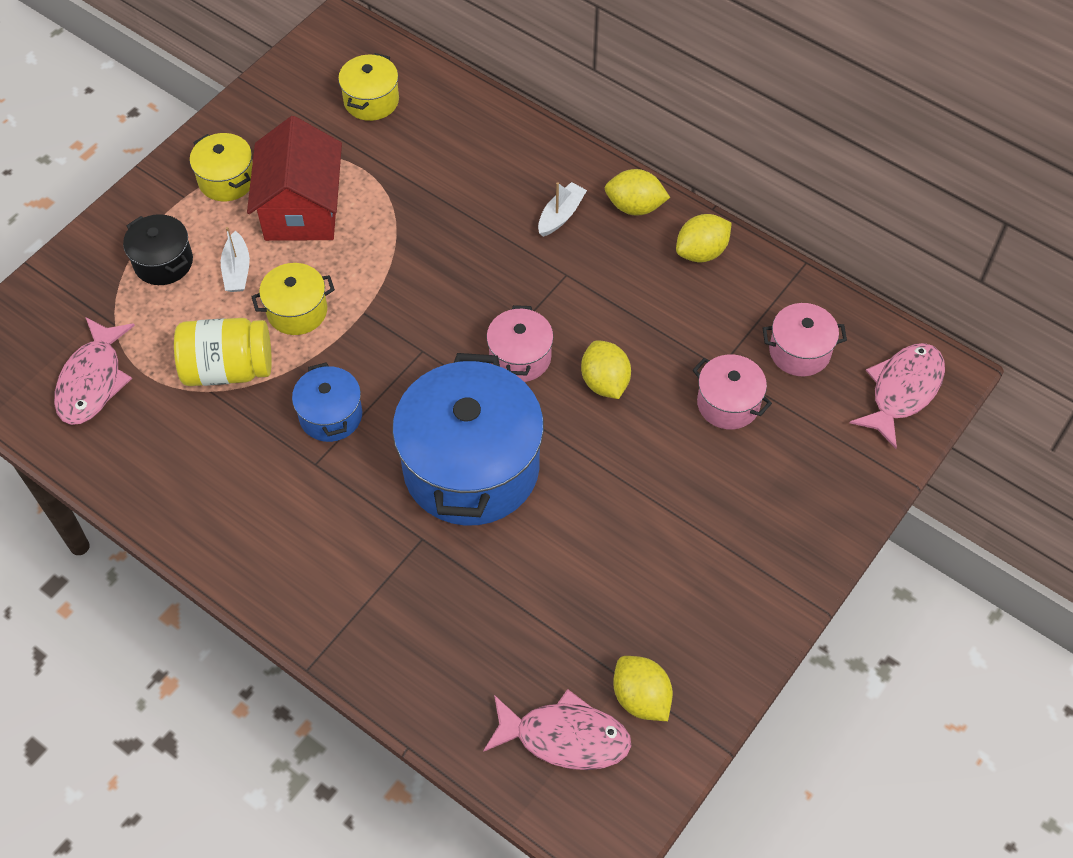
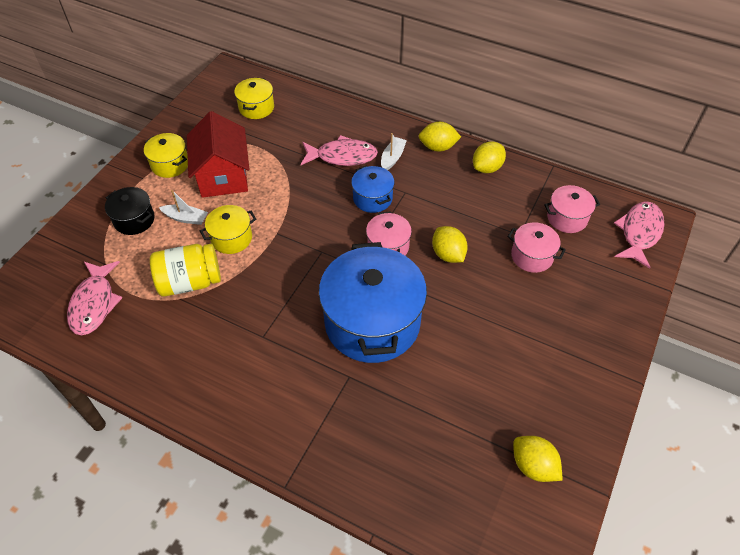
camera: 10 degrees left, 5 degrees down
white boat [221,227,250,292] -> white boat turned 60 degrees counterclockwise [159,190,208,225]
blue pot [292,362,362,442] -> blue pot moved to [351,166,394,213]
pink fish [483,689,631,770] -> pink fish moved to [301,135,378,166]

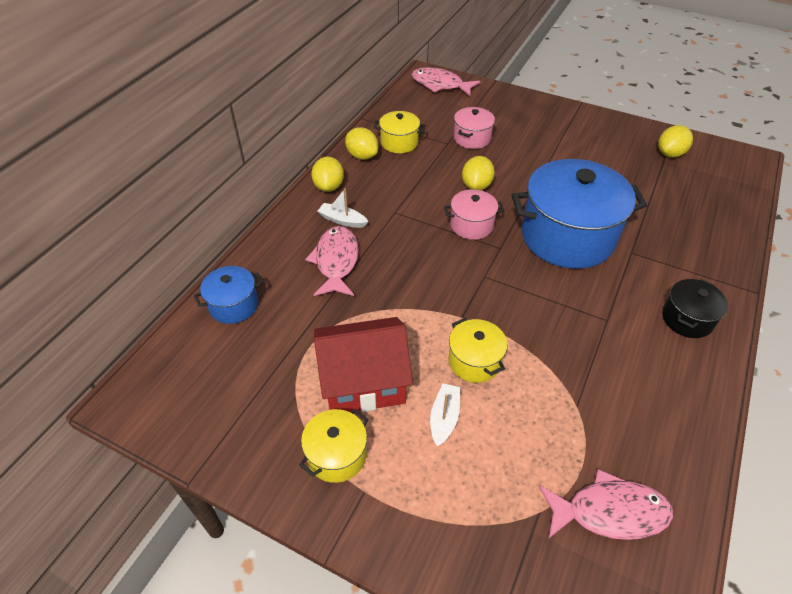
camera: 90 degrees left, 5 degrees down
black pot [105,187,155,235] -> black pot moved to [662,279,728,338]
yellow jar [150,244,221,297] -> none
yellow pot [234,78,274,119] -> yellow pot moved to [374,111,425,153]
blue pot [351,166,394,213] -> blue pot moved to [194,266,263,324]
yellow lemon [432,226,468,263] -> yellow lemon turned 45 degrees counterclockwise [462,156,495,190]
pink pot [544,185,600,233] -> none

